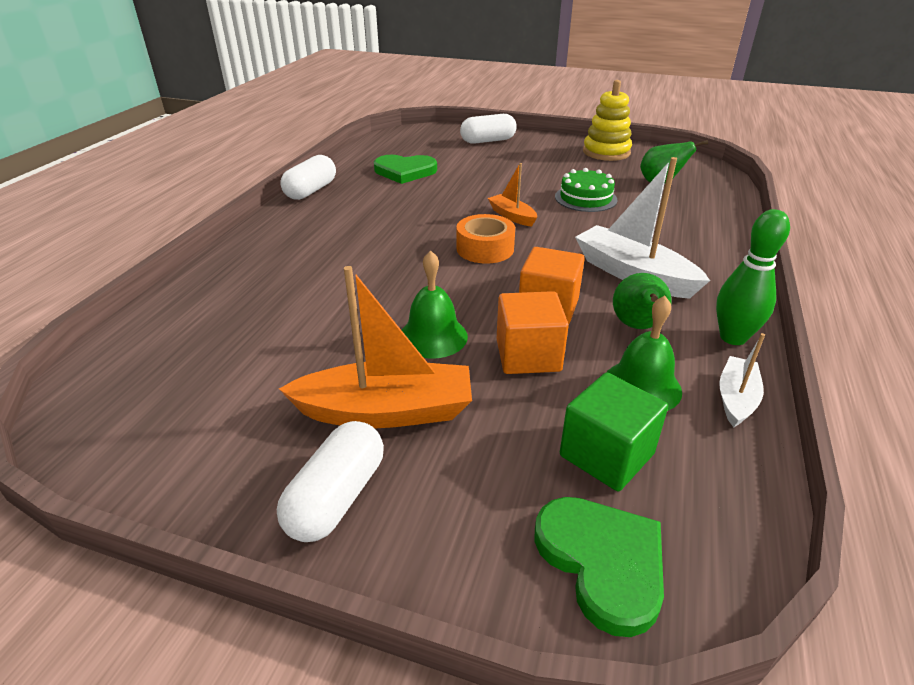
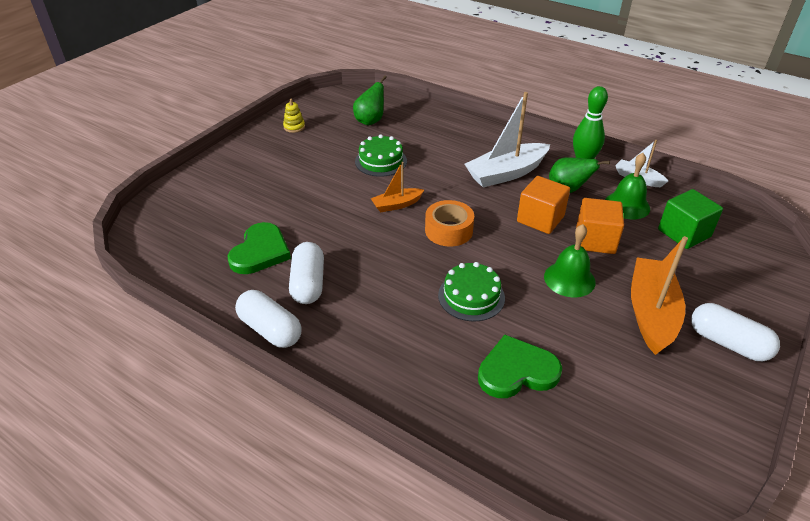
camera: 75 degrees left, 5 degrees up
white capsule [460,114,517,144] -> white capsule moved to [289,242,324,304]
green heart [534,497,664,637] -> green heart moved to [478,335,562,398]
yellow stacking toy [583,80,632,161] -> yellow stacking toy [283,99,305,133], size x0.50
none -> green cake [438,262,505,321]

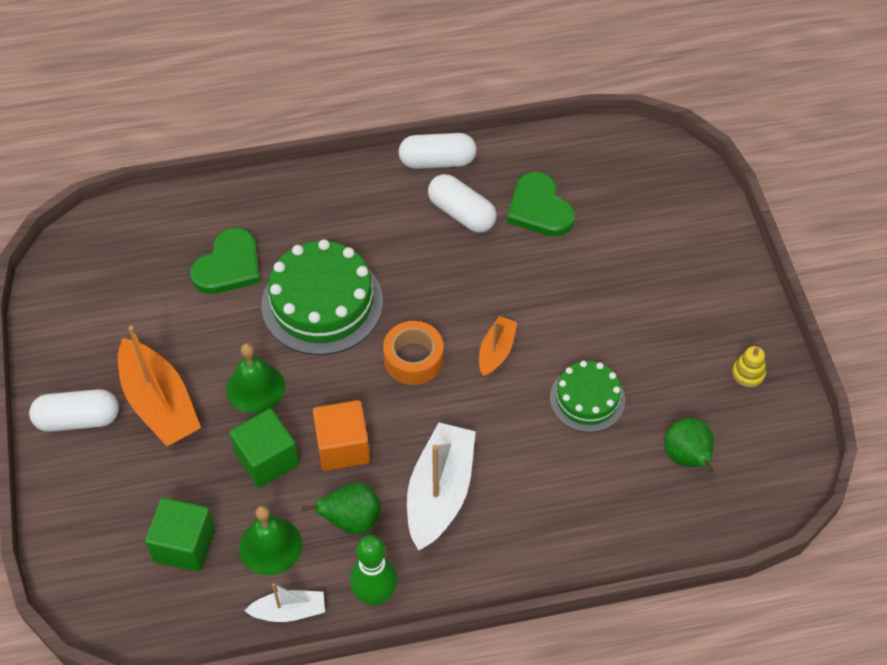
camera: 135 degrees right, 15 degrees up
green cake [438,262,505,321] -> green cake [261,239,383,355], size x1.68
orange cube [576,198,624,254] -> green cube [229,408,299,488]

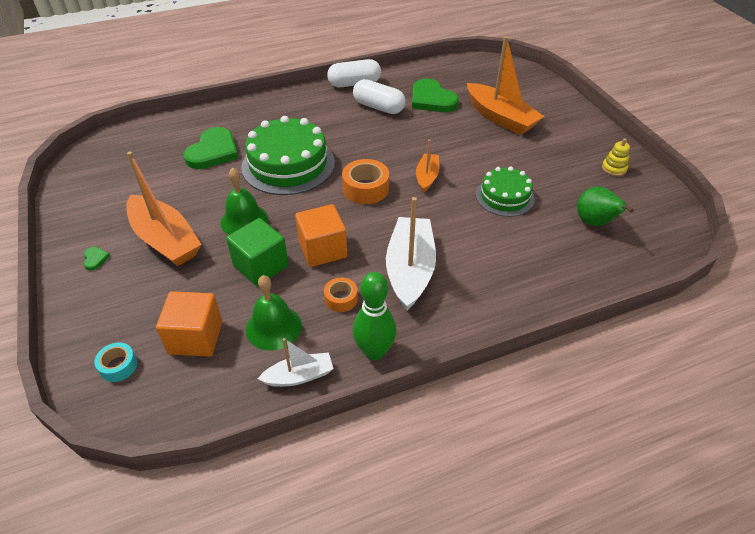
camera: 10 degrees left, 10 degrees down
white capsule [29,389,119,432] -> green heart [84,247,110,270]
green cube [145,498,215,572] -> orange cube [156,291,222,357]
green pear [302,483,381,534] -> orange tape [324,277,358,312]
none -> turquoise tape [94,342,137,382]
none -> orange boat [467,36,544,135]

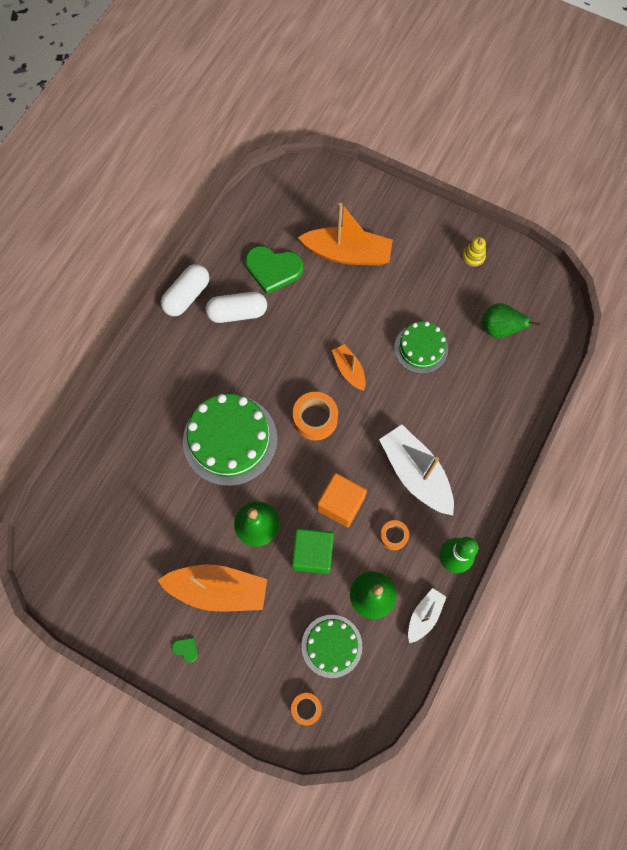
camera: 40 degrees left, 25 degrees up
turquoise tape [94,342,137,382] -> orange tape [291,692,322,726]
orange cube [156,291,222,357] -> green cake [302,615,362,678]
green heart [184,127,239,169] -> none

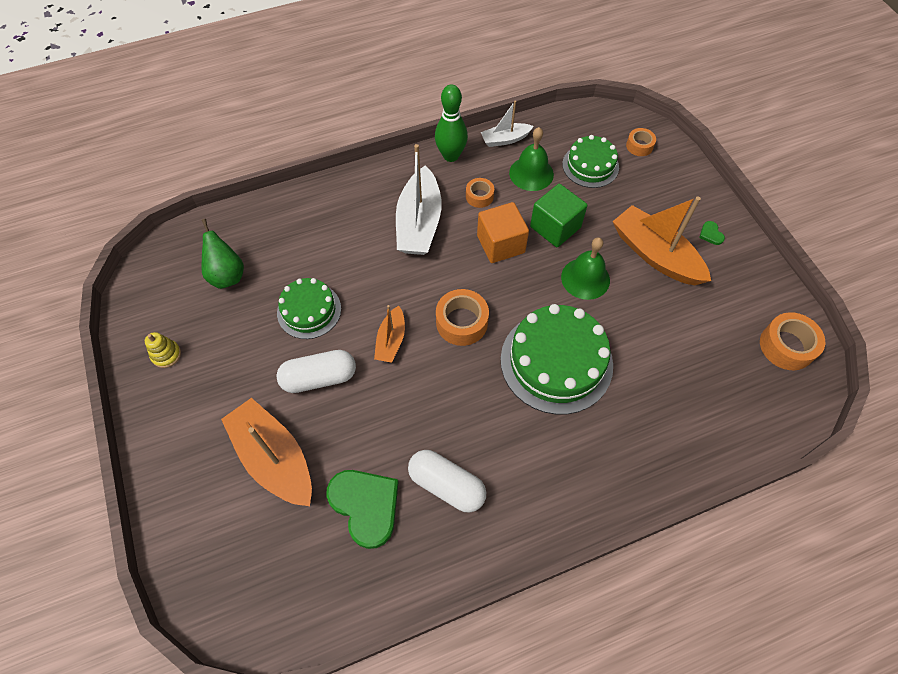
camera: 140 degrees left, 10 degrees down
white capsule [161,264,209,316] -> white capsule moved to [276,350,356,393]
none -> orange tape [760,312,825,370]

